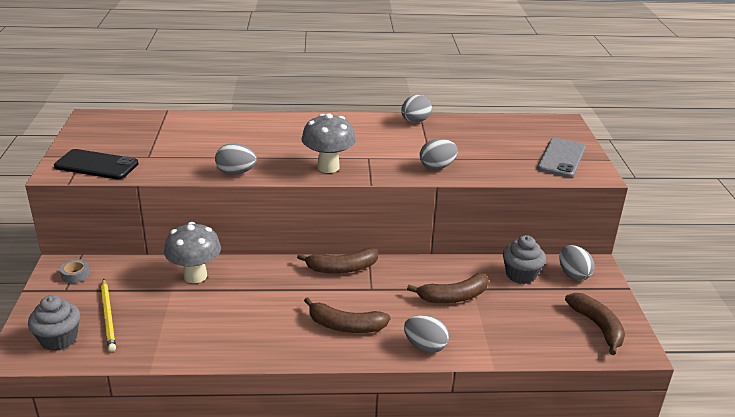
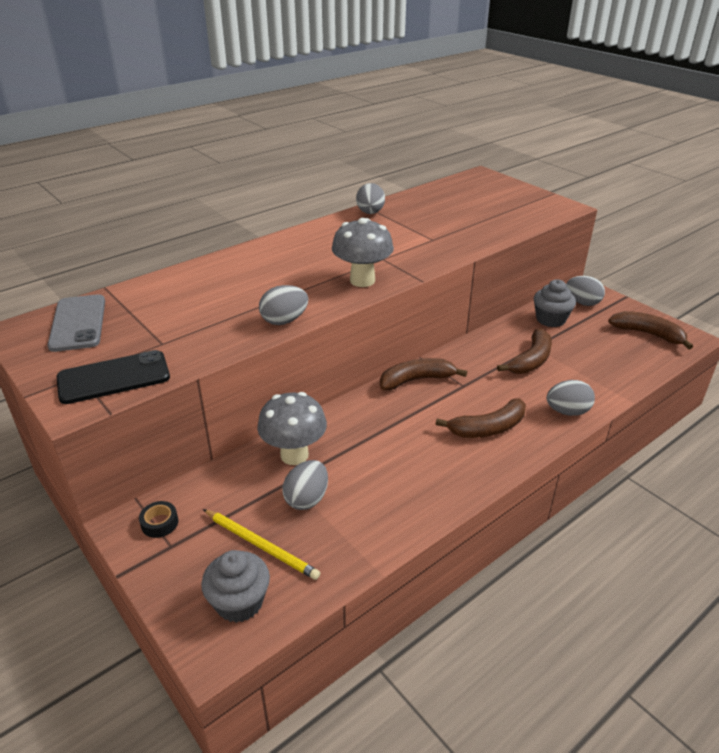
camera: 35 degrees left, 5 degrees up
grey tape [60,259,90,283] -> black tape [139,501,178,538]
brown banana [297,248,378,274] -> brown banana turned 150 degrees counterclockwise [380,358,467,390]
grey egg [420,139,458,170] -> grey egg moved to [282,460,328,510]
grey phone [537,138,585,177] -> grey phone moved to [48,294,105,352]

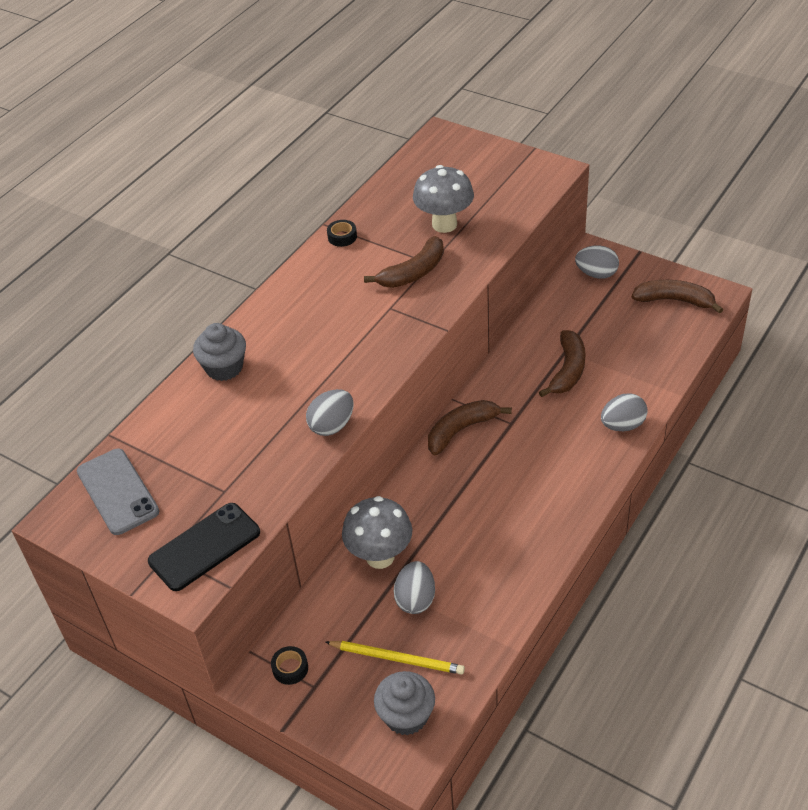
camera: 15 degrees left, 10 degrees up
grey mushroom [332,218,394,287] -> grey mushroom moved to [413,165,474,233]
grey egg [356,183,385,214] -> black tape [327,220,357,247]
brown banana [436,398,526,438] -> brown banana moved to [364,236,444,288]
grey cupcake [534,279,576,327] -> grey cupcake moved to [193,323,246,381]

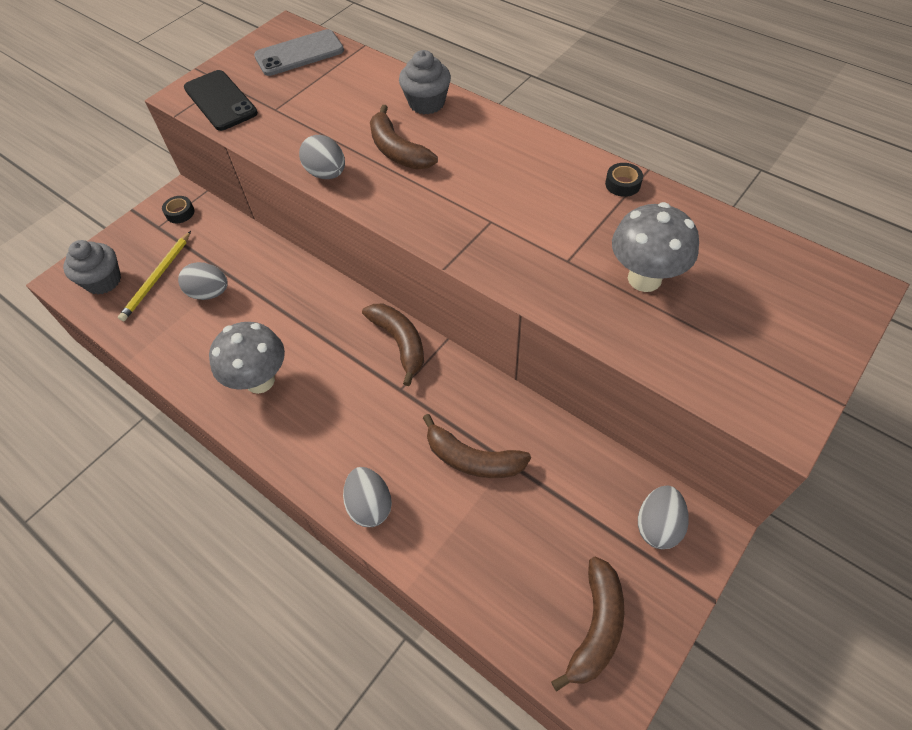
camera: 95 degrees right, 10 degrees up
grey mushroom [342,496,412,569] -> grey mushroom moved to [209,322,285,394]
brown banana [364,236,444,288] -> brown banana moved to [370,105,438,169]

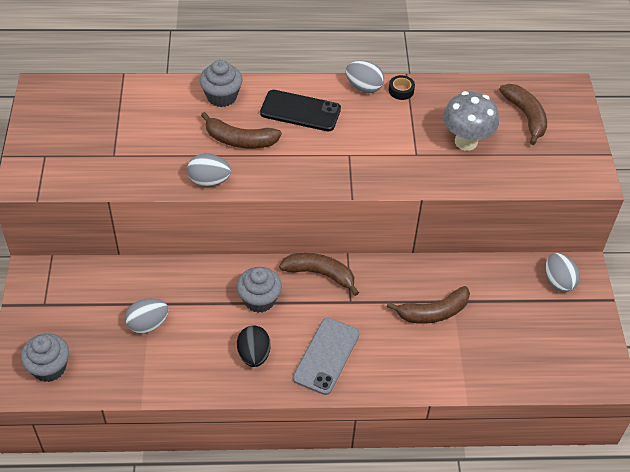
camera: 45 degrees left, 5 degrees down
yellow pencil [118,231,191,321] -> none
black tape [162,196,194,223] -> none
black phone [184,70,258,131] -> black phone moved to [260,90,341,131]
grey mushroom [209,322,285,394] -> black egg [237,325,271,367]
grey phone [254,29,344,76] -> grey phone moved to [293,318,360,395]
grey egg [343,467,392,527] -> grey egg moved to [346,61,384,93]
brown banana [551,556,624,692] -> brown banana moved to [499,84,547,145]
none -> grey cupcake [237,267,282,313]

